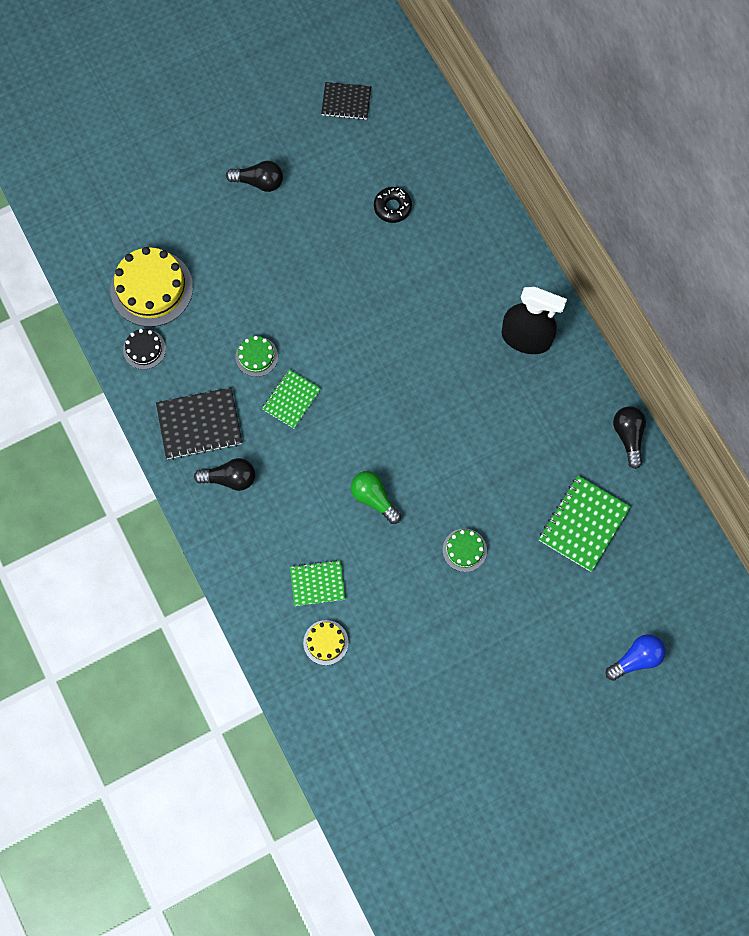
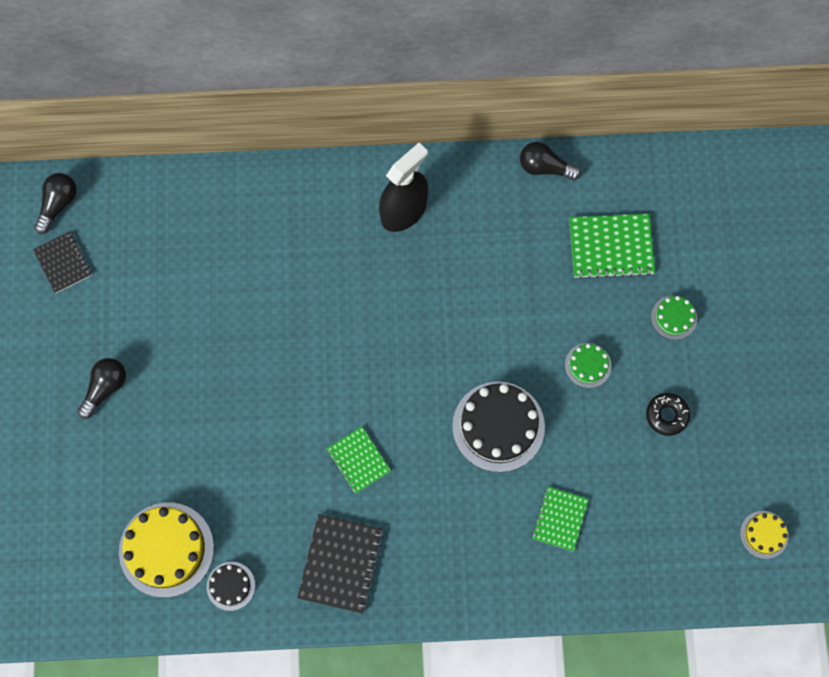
camera: 65 degrees left, 0 degrees up
black light bulb [194,458,255,491] -> black light bulb moved to [34,173,77,234]
green cake [235,336,278,377] -> green cake moved to [651,296,697,340]
yellow cake [303,620,349,665] -> yellow cake moved to [740,511,789,559]
black notebook [321,82,371,120] -> black notebook turned 60 degrees counterclockwise [33,231,92,293]
green light bulb [351,471,401,524] -> black cake [452,381,545,472]
black donut [374,187,412,223] -> black donut moved to [646,393,690,436]
green notebook [539,475,631,572] -> green notebook turned 60 degrees counterclockwise [569,214,655,279]
blue light bulb [605,634,666,681] -> none

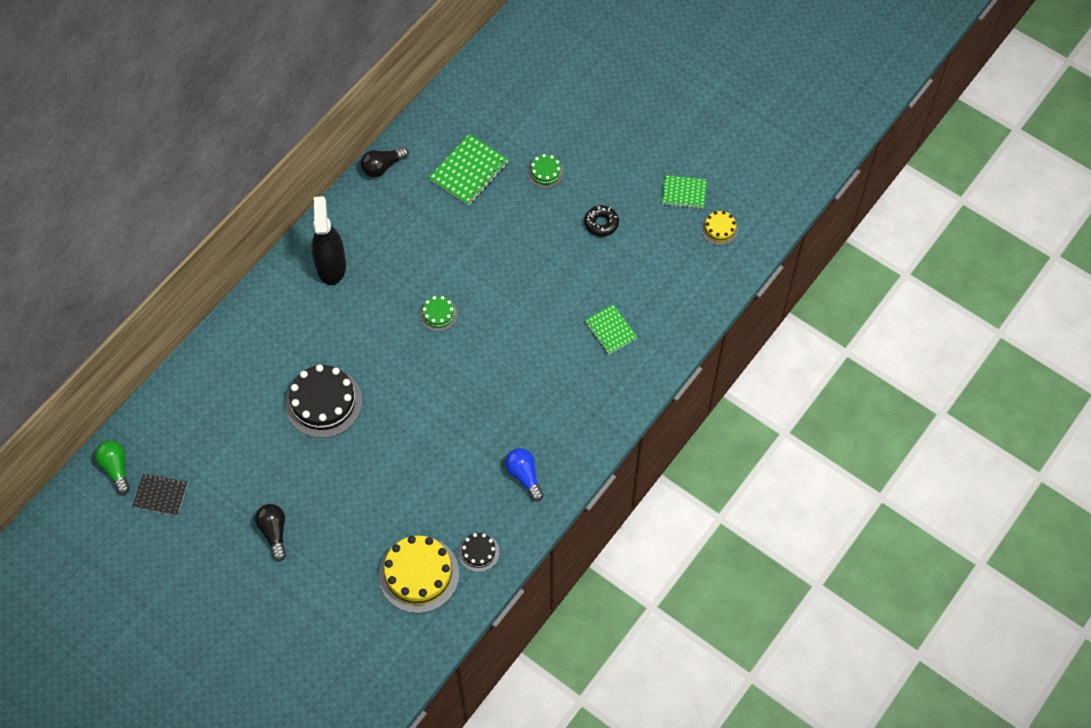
camera: 50 degrees left, 10 degrees down
black light bulb [34,173,77,234] -> green light bulb [95,440,130,494]
black notebook [297,514,384,614] -> blue light bulb [505,448,544,501]
green notebook [326,426,391,494] -> green notebook moved to [662,175,707,209]
black cake [452,381,545,472] -> black cake moved to [285,364,362,438]
green cake [565,343,612,388] -> green cake moved to [420,296,458,332]

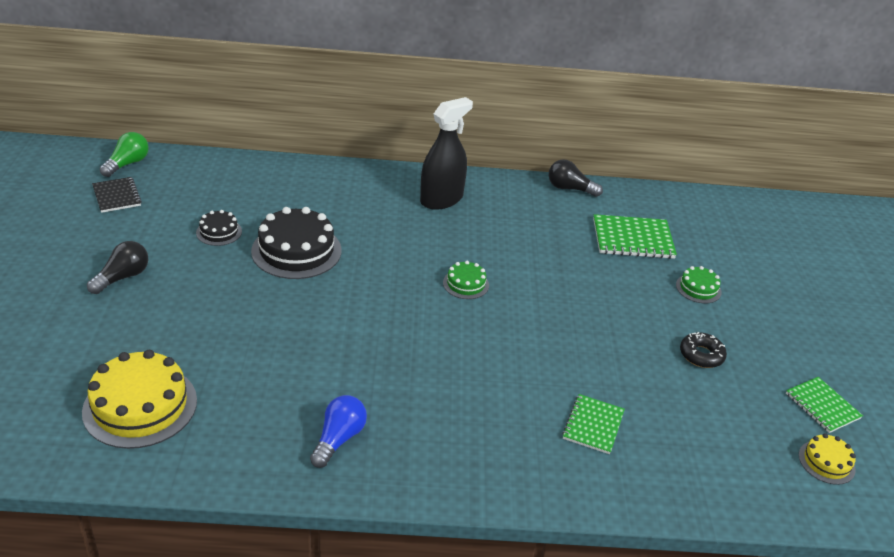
camera: 50 degrees right, 25 degrees down
black cake [459,533,499,572] -> black cake moved to [196,210,242,246]

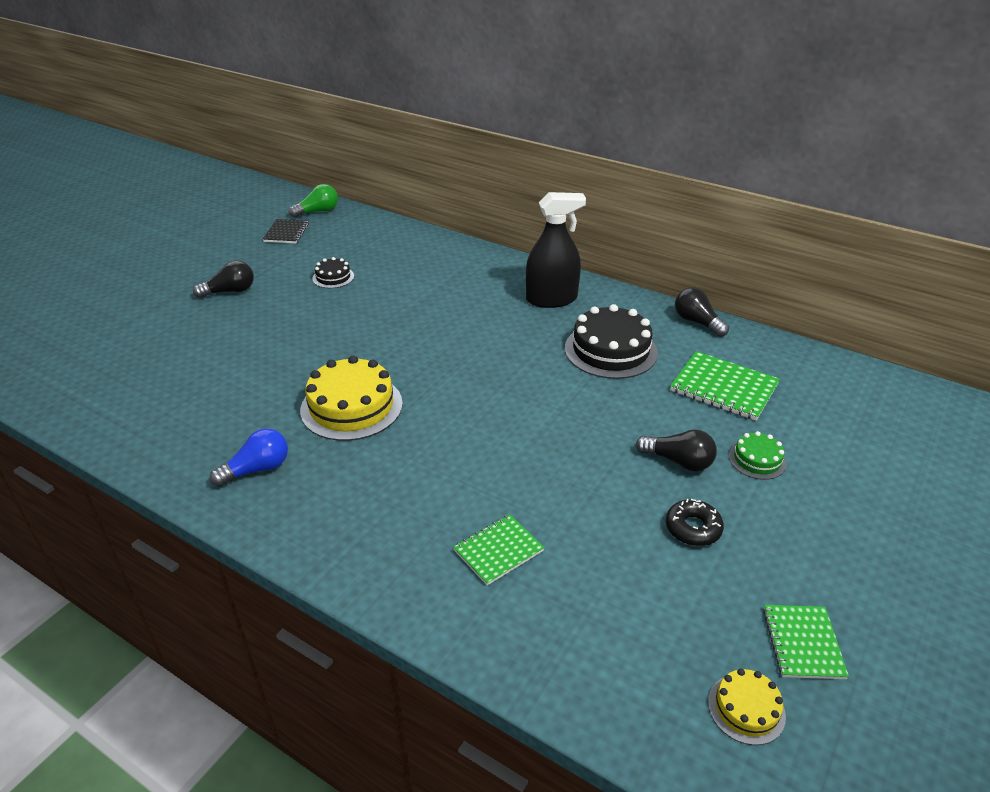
camera: 35 degrees right, 0 degrees up
yellow cake [82,350,197,449] -> yellow cake moved to [300,356,403,441]
black cake [251,207,342,279] -> black cake moved to [565,304,658,379]
green cake [443,261,489,299] -> none
none -> black light bulb [636,429,717,472]

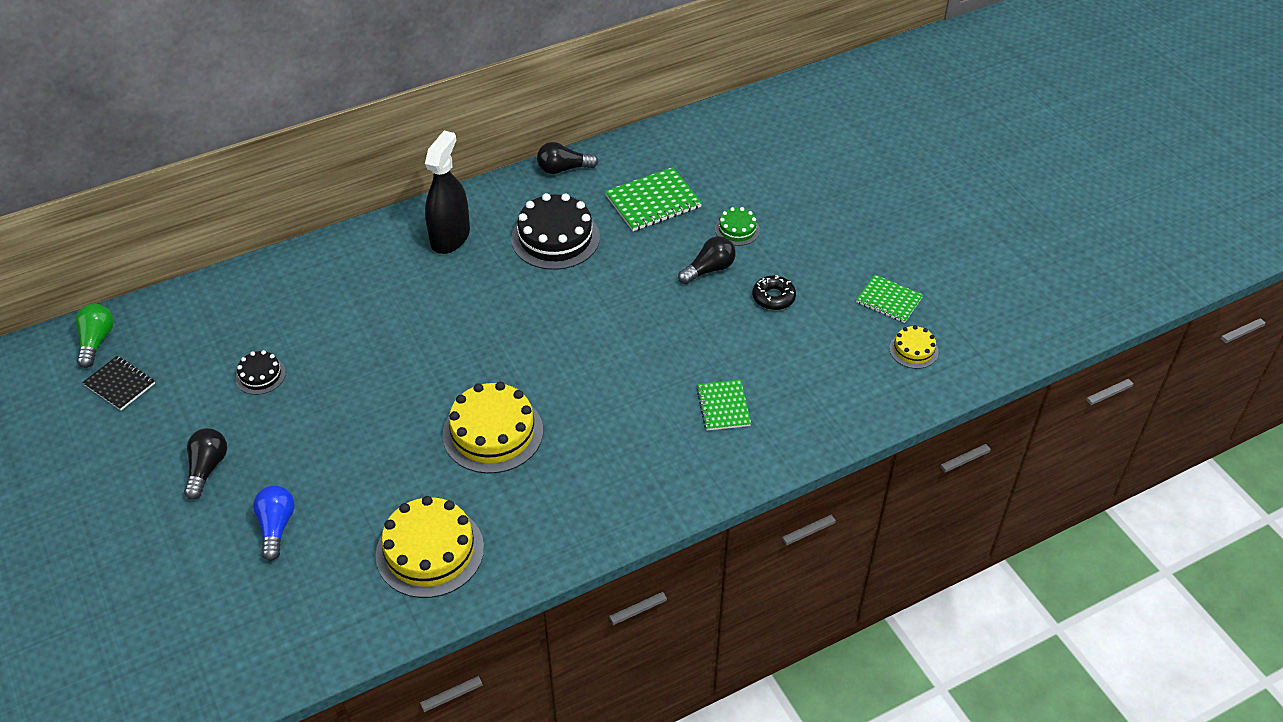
camera: 60 degrees left, 10 degrees up
blue light bulb [210,428,288,487] -> blue light bulb moved to [253,486,295,561]
none -> yellow cake [376,496,484,598]

